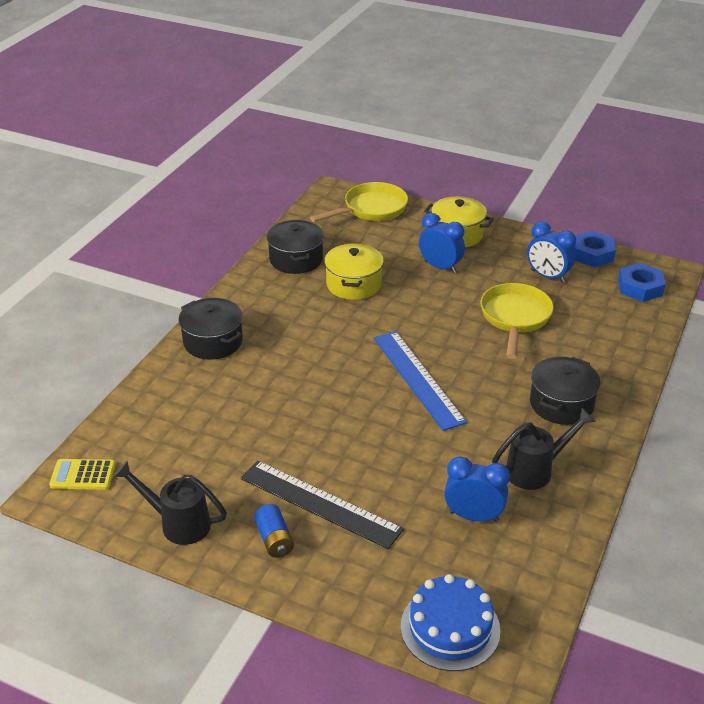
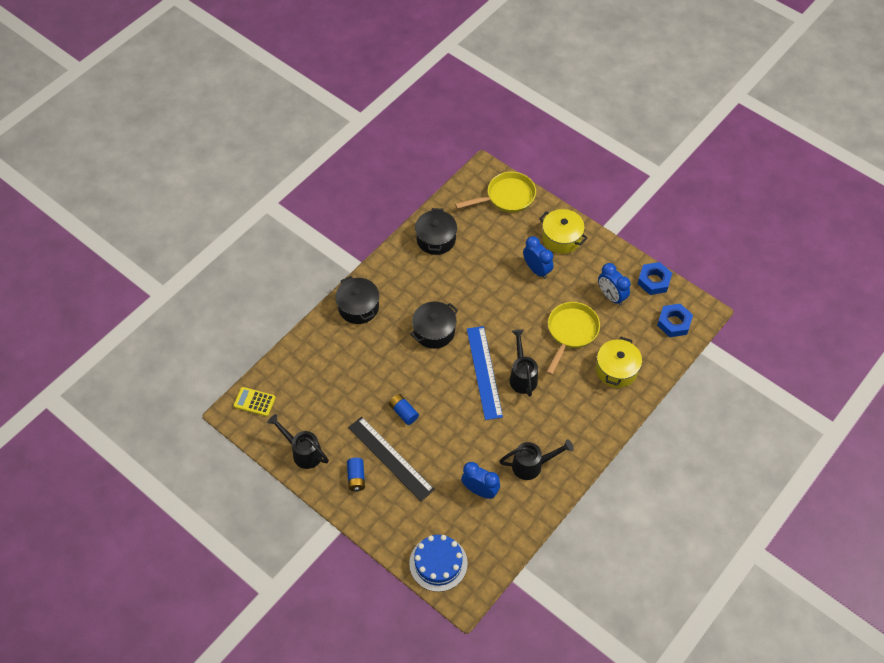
camera: 15 degrees right, 20 degrees up
yellow pot [324,243,384,300] -> yellow pot moved to [596,337,642,388]
black pot [530,357,601,425] -> black pot moved to [410,301,458,349]
none -> blue battery [389,394,419,425]
none -> black watering can [509,329,538,397]

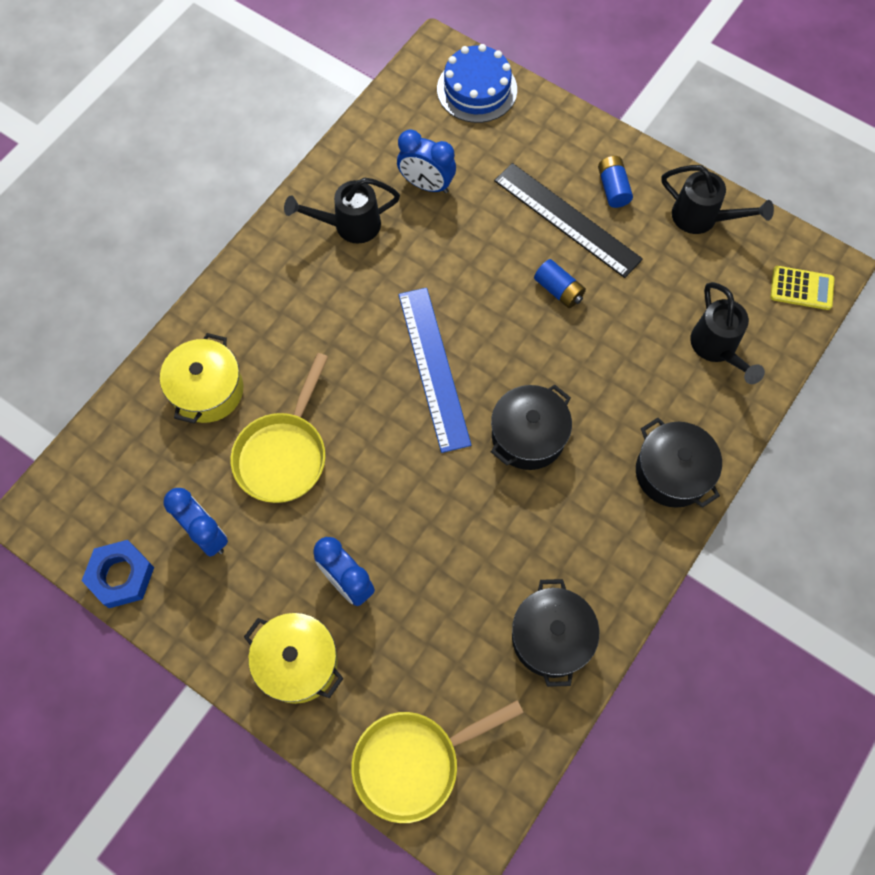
camera: 175 degrees right, 10 degrees up
black watering can [509,329,538,397] -> black watering can moved to [690,282,765,384]
blue nut [657,304,693,337] -> none

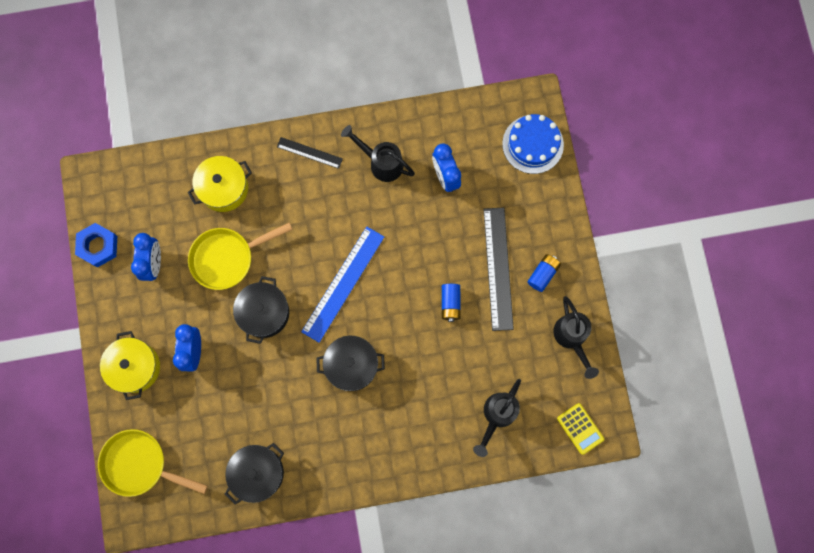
camera: 45 degrees right, 10 degrees up
black pot [636,418,722,508] -> black pot moved to [233,276,289,344]
none -> black ruler [277,137,343,169]

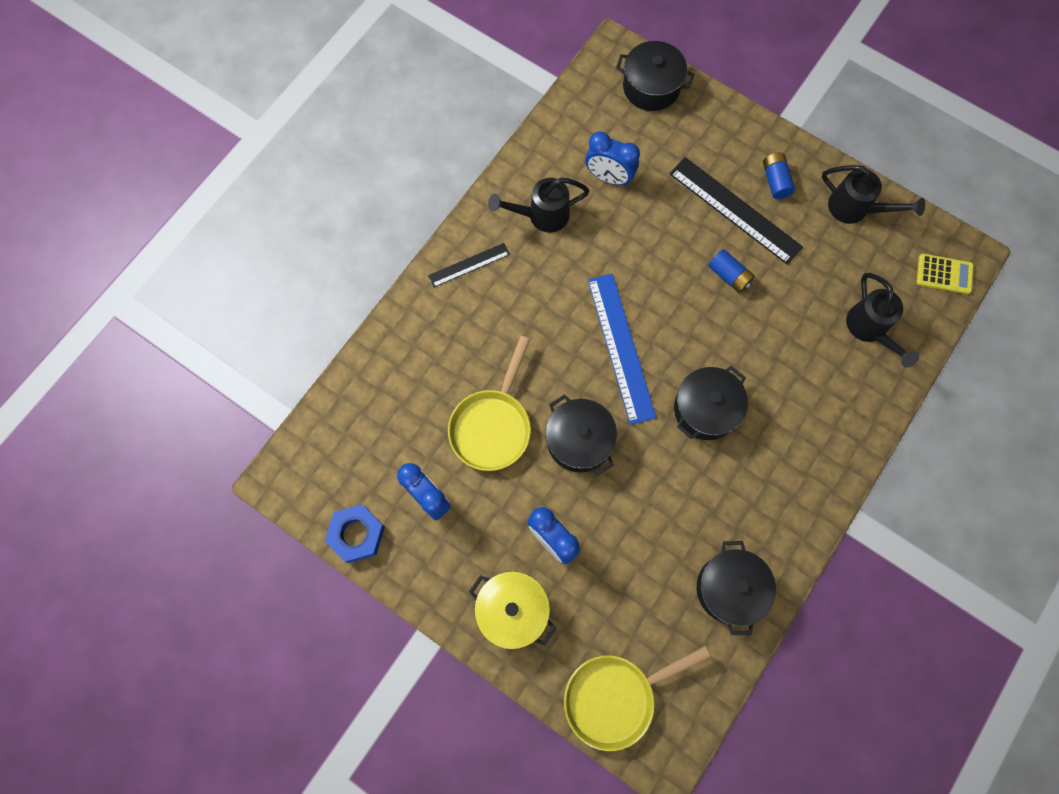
camera: 45 degrees left, 5 degrees down
yellow pot [188,156,252,212] -> none
blue cake [502,114,564,174] -> black pot [616,41,694,111]

